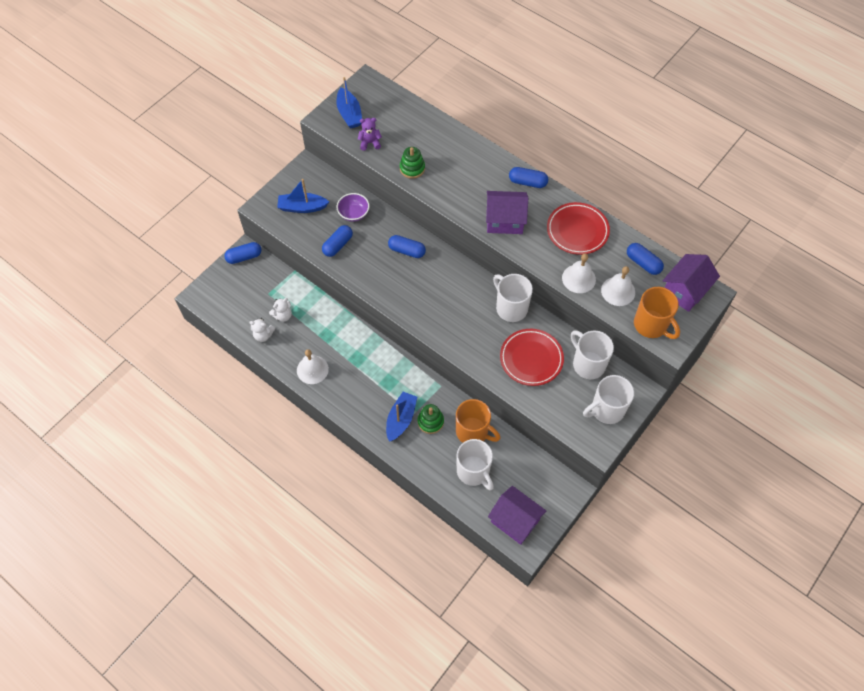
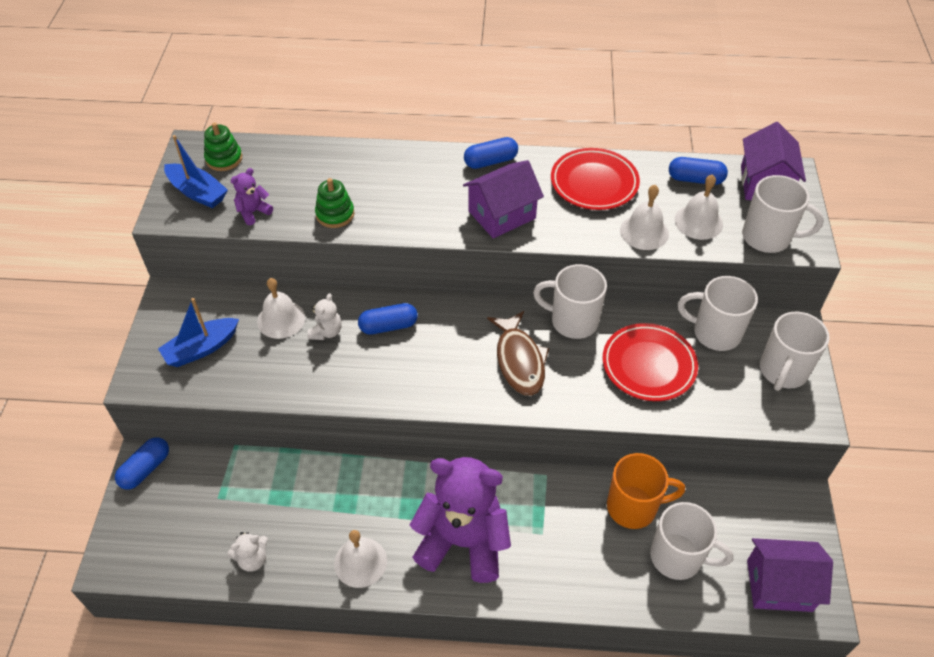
camera: 35 degrees left, 10 degrees down
white teddy bear [269,298,292,322] -> white teddy bear moved to [307,293,342,340]
blue capsule [322,225,353,257] -> none
purple bowl [337,193,370,222] -> white bell [257,278,305,339]
blue boat [386,392,417,442] -> none
green stacking toy [417,404,444,434] -> green stacking toy moved to [204,123,242,171]
orange mug [634,287,680,339] -> white mug [742,175,824,253]
none -> purple teddy bear [410,457,511,583]
none -> brown fish [487,311,549,396]

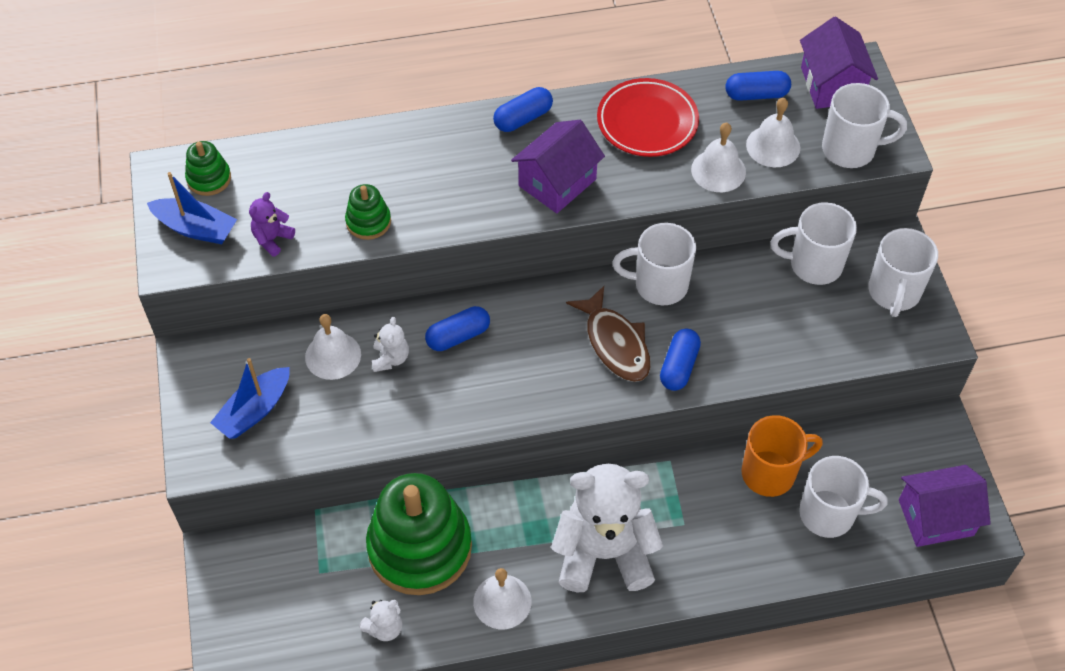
camera: 15 degrees left, 5 degrees up
blue capsule [115,437,169,490] -> blue capsule moved to [660,329,701,391]
purple teddy bear [410,457,511,583] -> white teddy bear [551,464,663,592]
red plate [602,323,698,401] -> none
none -> green stacking toy [366,473,472,595]

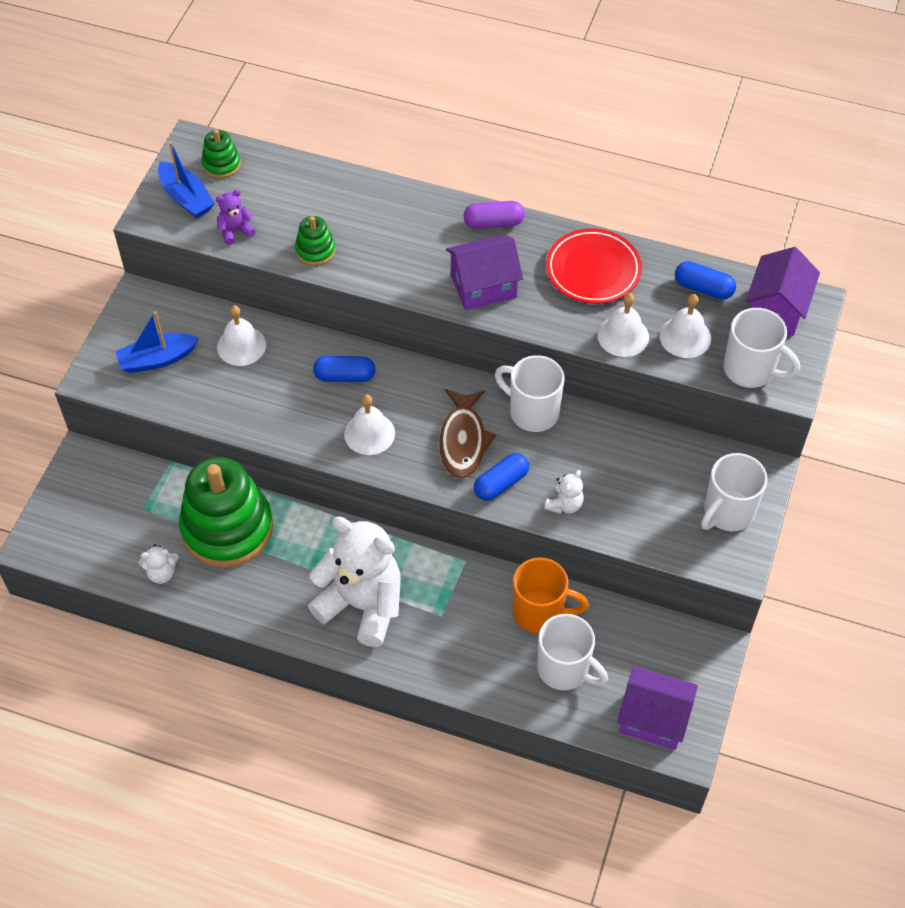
camera: 30 degrees right, 0 degrees up
white teddy bear [372,317,409,372] -> white teddy bear moved to [544,470,584,514]
white bell [473,568,532,629] -> white bell moved to [344,394,395,455]
blue capsule [493,87,553,132] -> purple capsule [464,201,525,229]
white mug [771,202,857,285] -> none

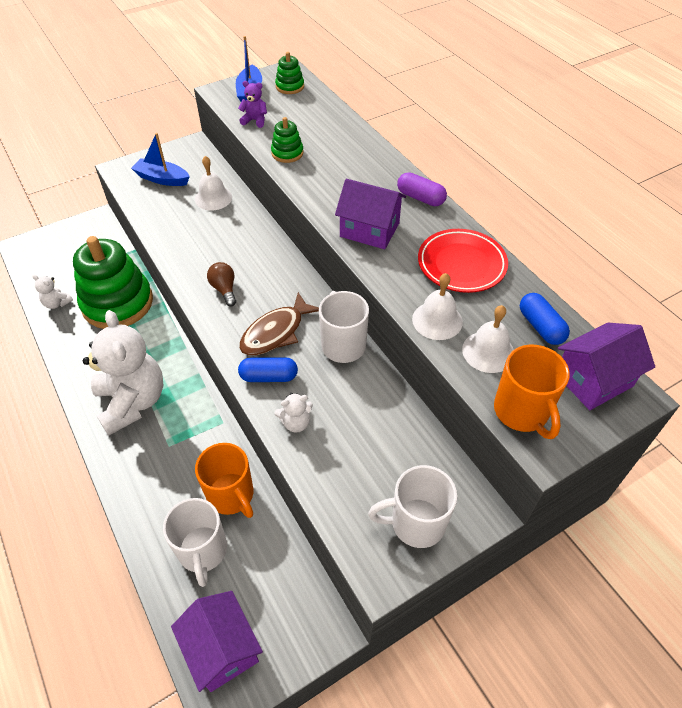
camera: 40 degrees right, 5 degrees down
blue capsule [313,356,376,382] -> none
white bell [344,394,395,455] -> brown light bulb [207,262,236,306]
white mug [723,308,800,388] -> orange mug [494,345,570,439]

